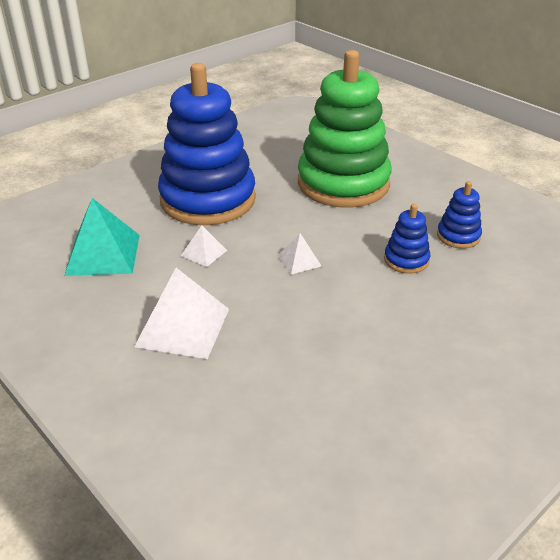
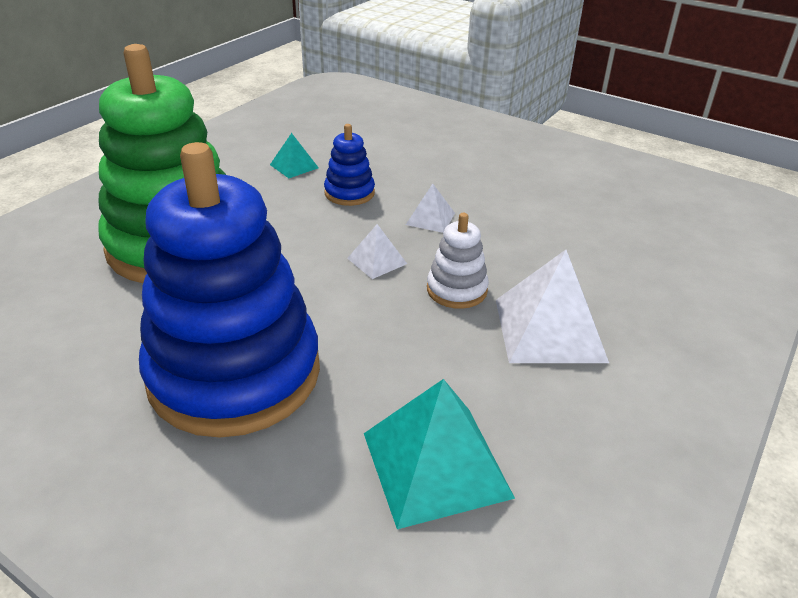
camera: 105 degrees left, 0 degrees up
white pyramid [181,225,227,267] -> white pyramid moved to [406,184,455,233]
blue stacking toy [437,181,482,249] -> turquoise pyramid [270,133,319,178]
none -> white stacking toy [427,213,489,309]

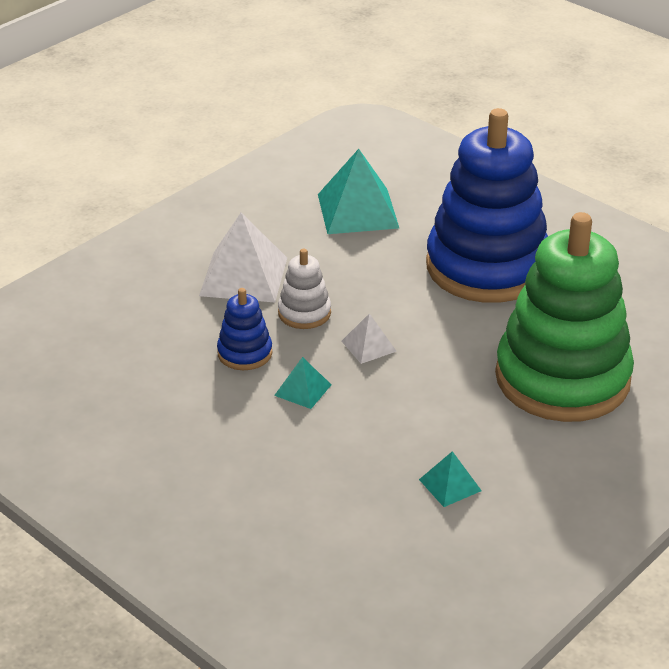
camera: 170 degrees left, 0 degrees up
blue stacking toy [324,124,375,206] -> blue stacking toy moved to [217,288,272,370]
white pyramid [406,184,455,233] -> turquoise pyramid [274,357,332,409]

